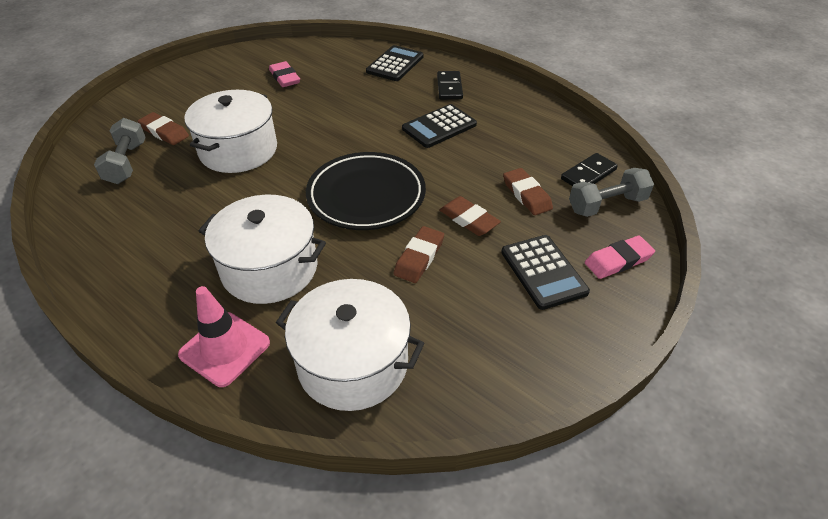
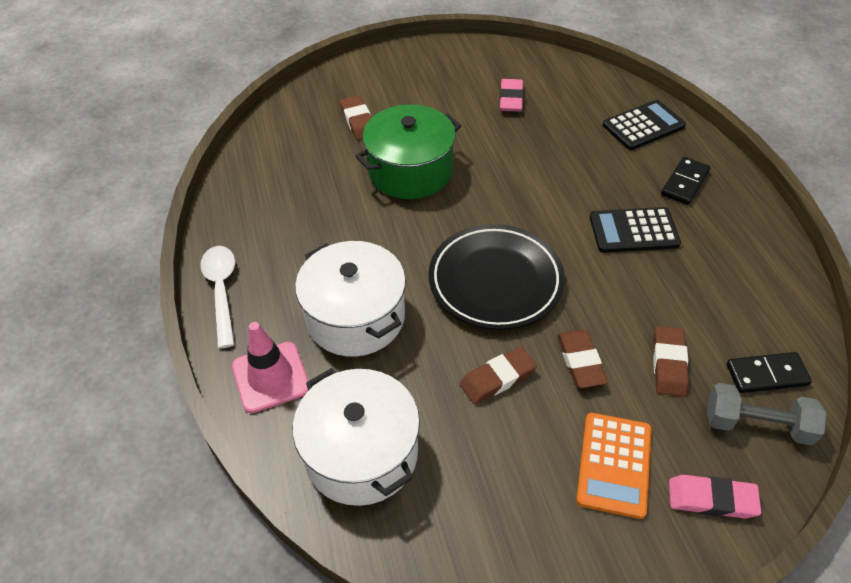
camera: 35 degrees right, 5 degrees up
grey dumbbell [94,118,146,184] -> none
white pot [184,90,277,173] -> green pot [356,104,461,199]
black calculator [501,235,590,310] -> orange calculator [576,413,651,519]
none -> white spoon [200,246,235,349]

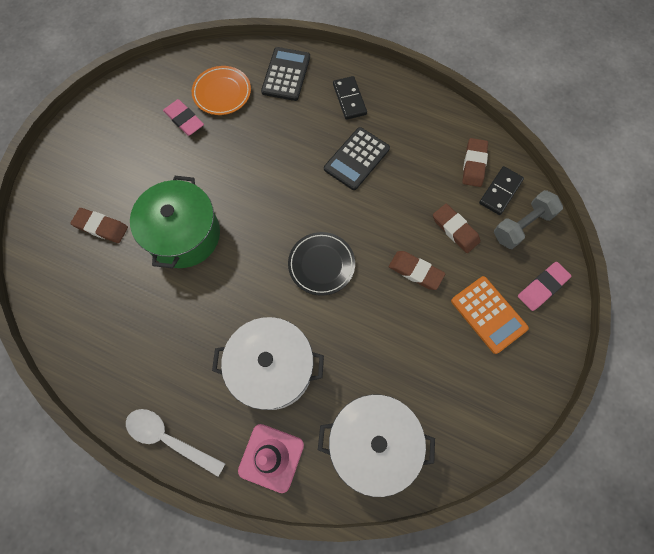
camera: 50 degrees left, 20 degrees up
black plate [429,224,565,330] -> black plate [288,232,355,296], size x0.64
brown eraser [460,347,537,404] -> brown eraser moved to [462,138,488,187]
none -> orange plate [192,66,251,115]

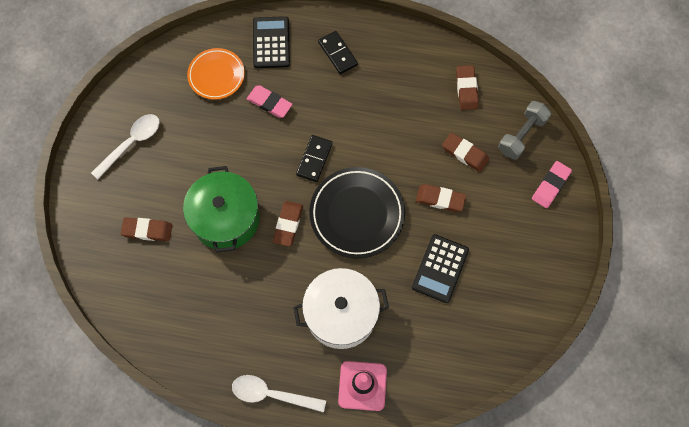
camera: 15 degrees left, 0 degrees up
pink eraser [163,99,204,136] -> pink eraser moved to [247,85,293,118]
black plate [288,232,355,296] -> black plate [309,167,405,258], size x1.57
white pot [318,394,435,497] -> none
black calculator [324,127,390,190] -> black calculator moved to [412,234,469,303]
orange calculator [451,276,529,354] -> none
black domino [479,166,524,215] -> black domino moved to [296,135,333,182]
none -> white spoon [91,114,160,179]
none -> brown eraser [273,201,303,247]

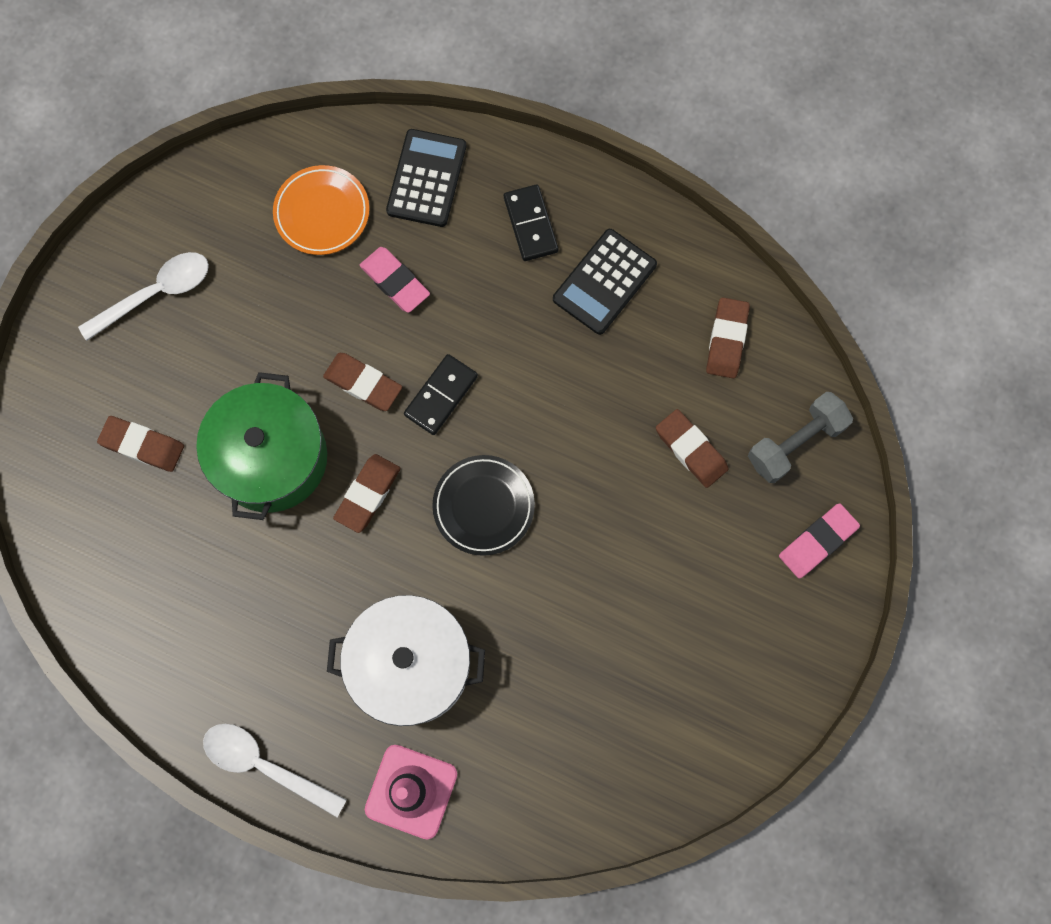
camera: 15 degrees right, 5 degrees up
black plate [309,167,405,258] -> black plate [432,455,535,556], size x0.64
black calculator [412,234,469,303] -> black calculator moved to [553,229,657,335]
brown eraser [416,184,466,212] -> brown eraser moved to [323,353,402,411]

